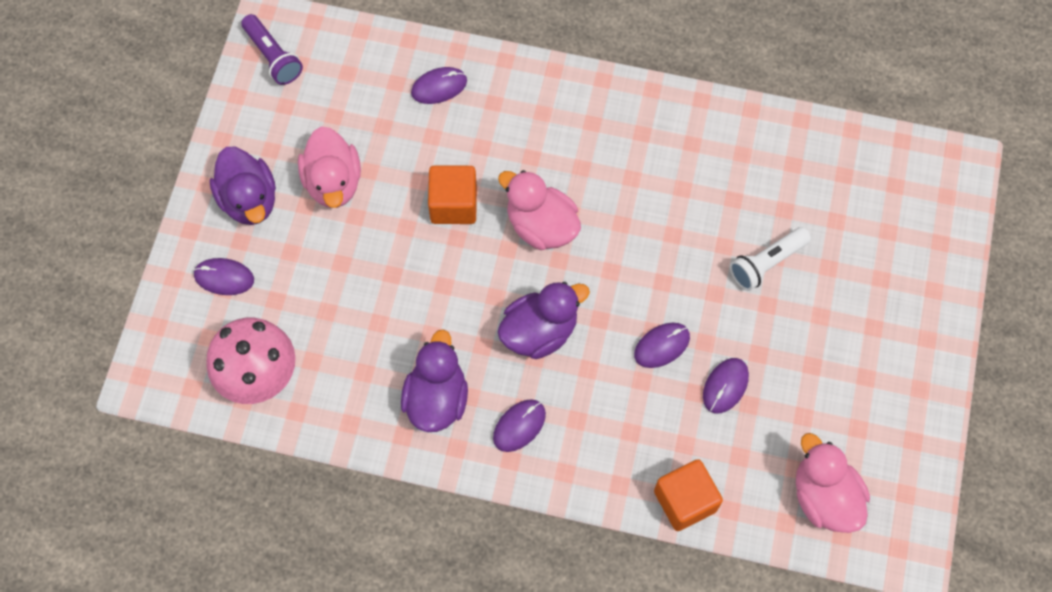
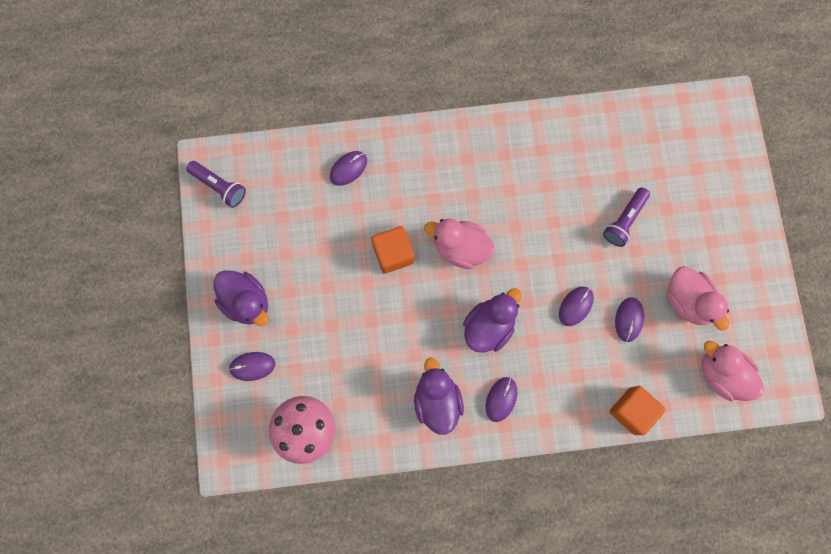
camera: 20 degrees left, 10 degrees up
pink duck [298,126,361,208] -> pink duck moved to [667,266,729,331]
white flashlight [730,227,811,291] -> purple flashlight [603,187,650,247]

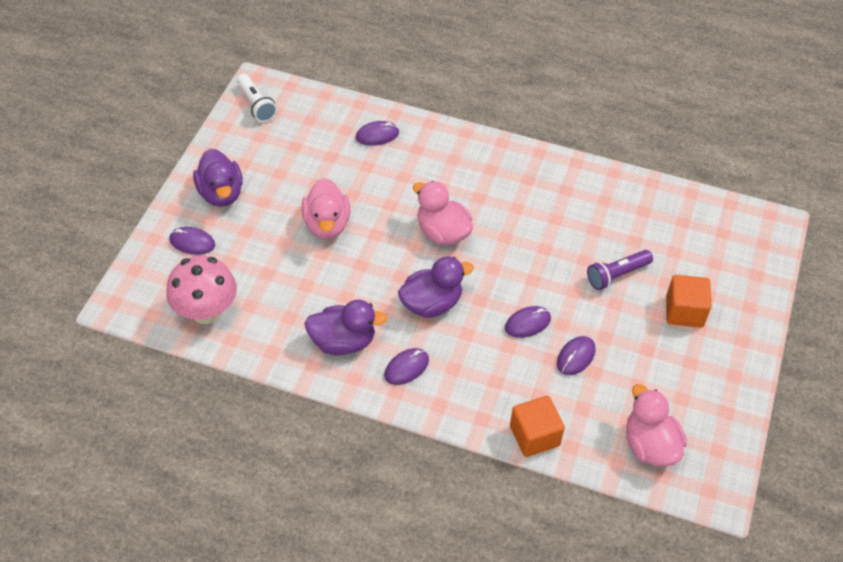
camera: 25 degrees right, 25 degrees down
purple flashlight [186,161,246,208] -> white flashlight [237,74,277,122]
orange cube [371,226,414,274] -> orange cube moved to [666,275,711,328]
purple duck [414,357,464,435] -> purple duck turned 75 degrees clockwise [304,300,388,355]
pink duck [667,266,729,331] -> pink duck moved to [302,178,350,239]

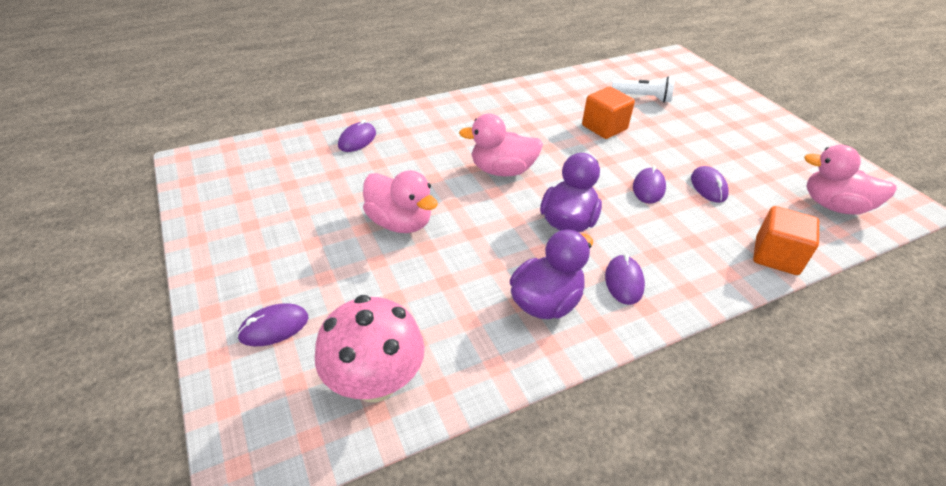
camera: 45 degrees left, 10 degrees down
purple duck [193,149,243,207] -> none
white flashlight [237,74,277,122] -> white flashlight moved to [612,76,675,103]
purple flashlight [587,250,653,290] -> none
orange cube [666,275,711,328] -> orange cube moved to [582,87,635,139]

